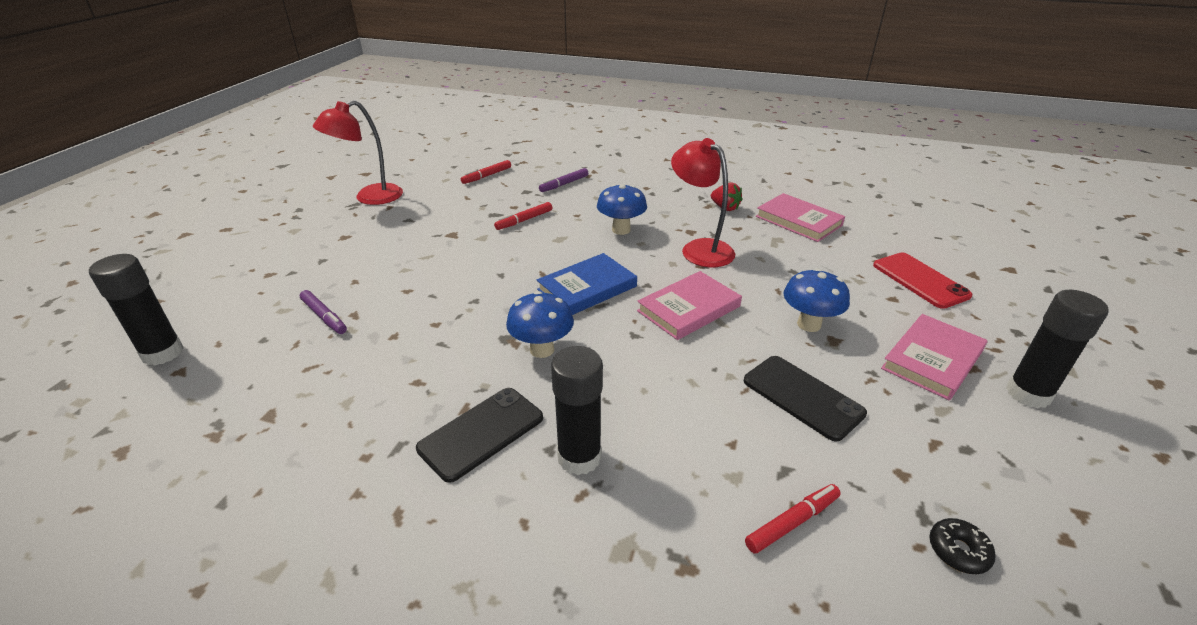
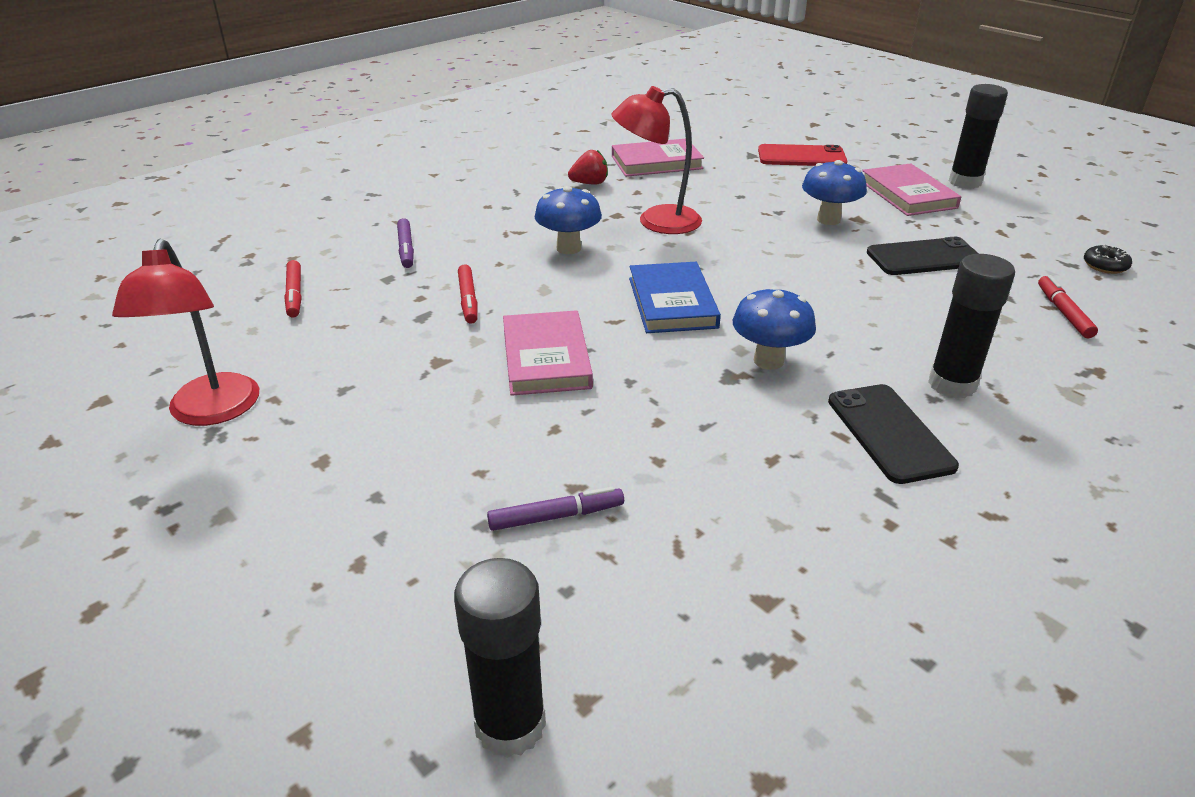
camera: 60 degrees left, 0 degrees up
pink book [637,271,742,340] -> pink book moved to [503,310,593,396]

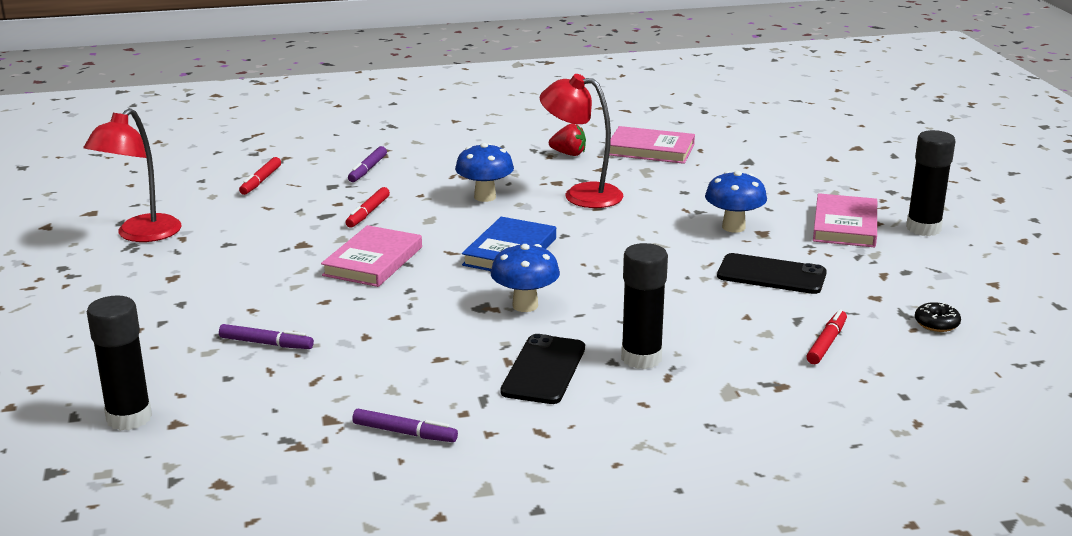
camera: 30 degrees right, 10 degrees down
red phone [758,144,847,166] -> none
none -> purple marker [352,409,458,442]

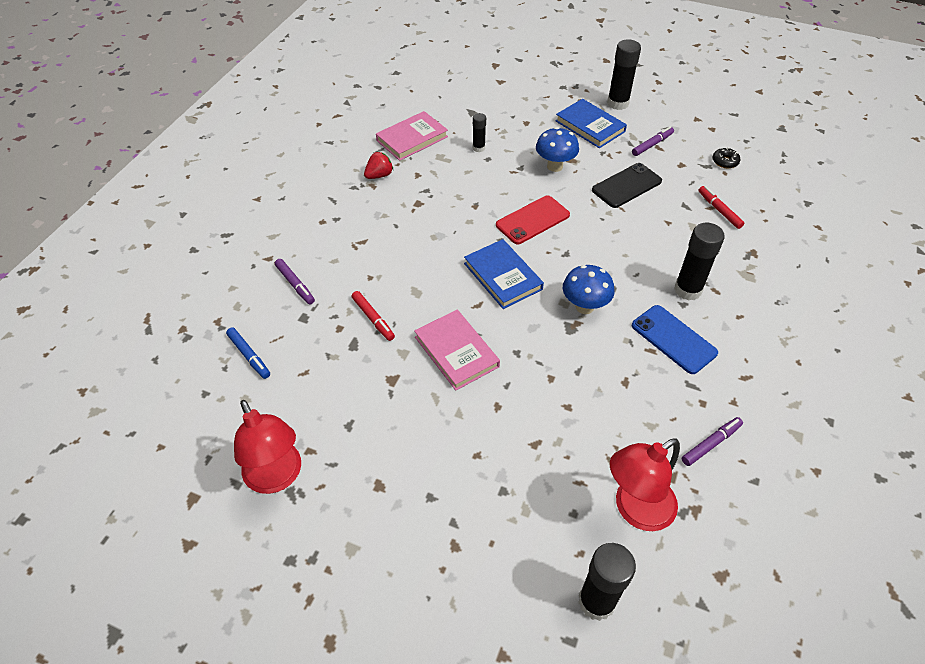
camera: 55 degrees left, 25 degrees up
purple marker [219,324,314,349] -> purple marker moved to [632,127,674,156]
red marker [239,157,281,195] -> blue marker [226,327,270,379]
blue mushroom [455,143,514,202] -> none
black phone [500,334,585,404] -> blue phone [632,305,718,374]
red lamp [540,74,624,208] -> red lamp moved to [610,438,680,531]
pink book [813,193,877,247] -> blue book [556,99,627,148]
none -> black glue stick [473,113,486,152]
none -> red phone [496,195,570,244]

